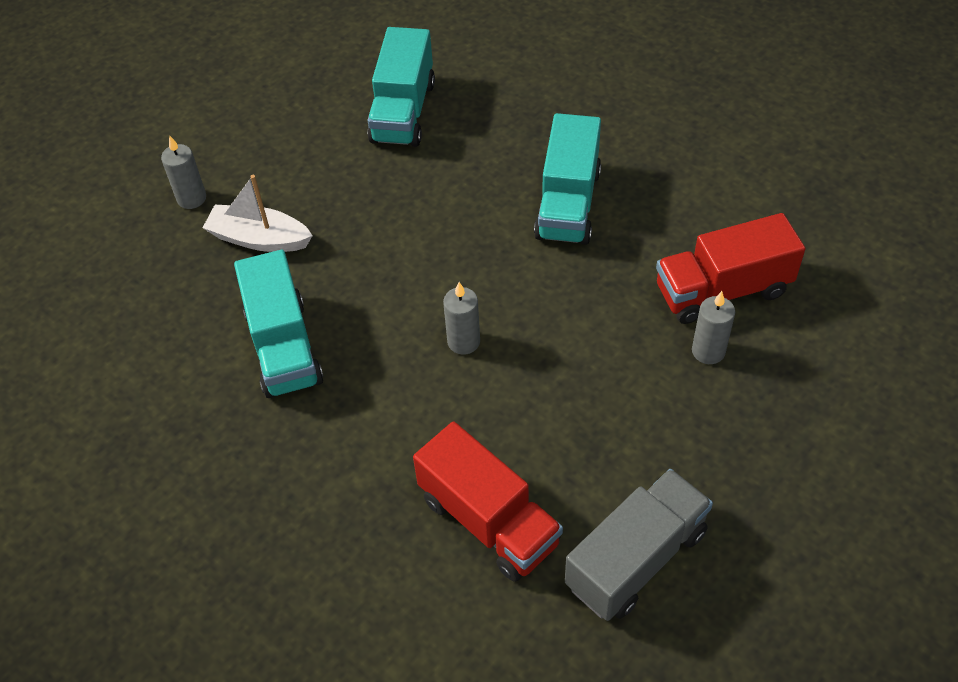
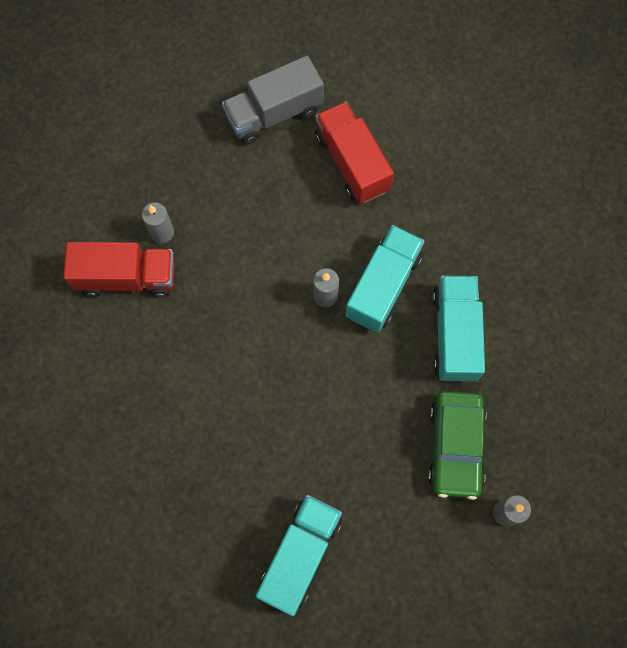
camera: 165 degrees left, 20 degrees up
white boat [203,175,313,252] -> green car [428,391,487,500]
turquoise truck [534,113,601,245] -> turquoise truck moved to [345,225,425,332]

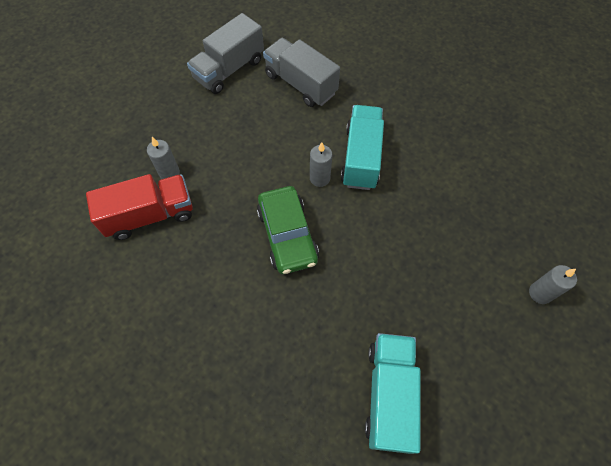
camera: 20 degrees left, 10 degrees down
red truck [315,101,394,204] -> grey truck [263,38,340,107]
green car [428,391,487,500] -> green car moved to [257,186,319,274]
turquoise truck [433,276,485,382] -> none

